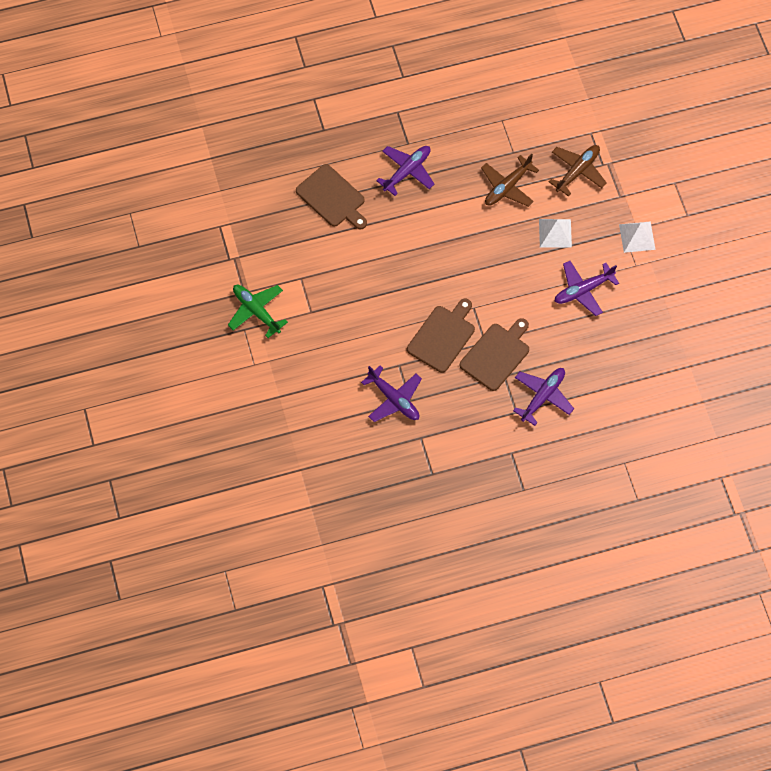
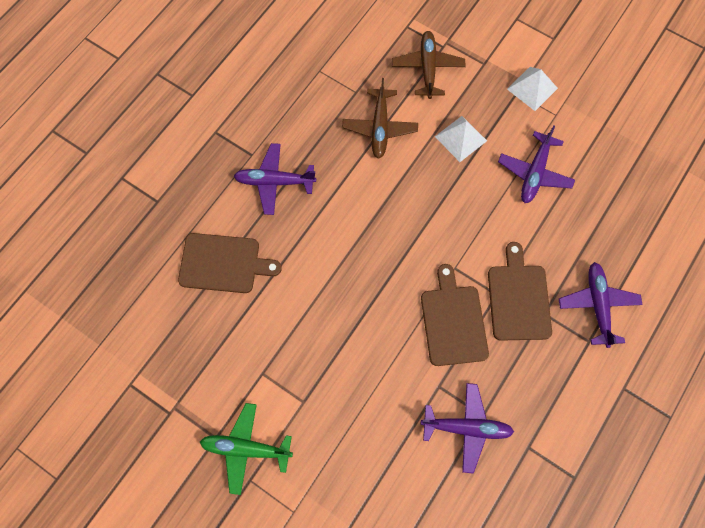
camera: 40 degrees left, 5 degrees up
purple plane [376,146,434,196] -> purple plane turned 90 degrees counterclockwise [234,143,316,215]

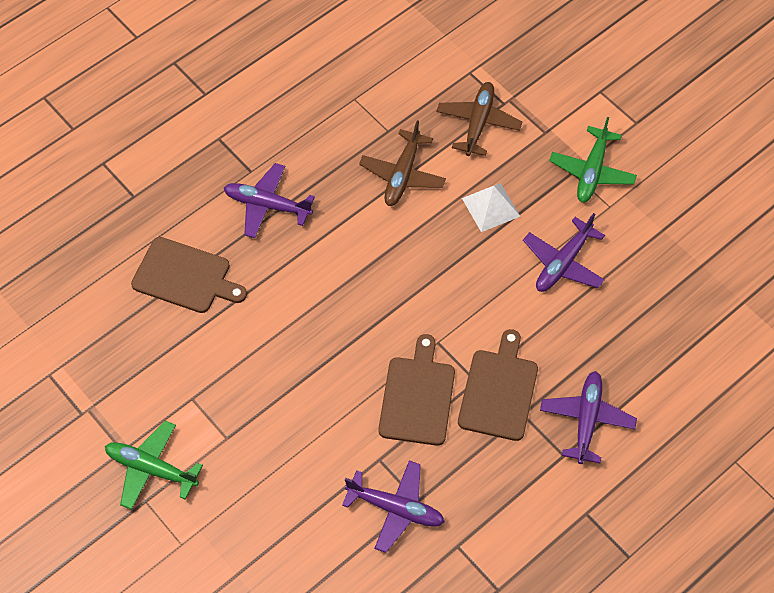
camera: 15 degrees right, 10 degrees down
white pyramid [507,67,558,111] -> green plane [549,117,637,203]

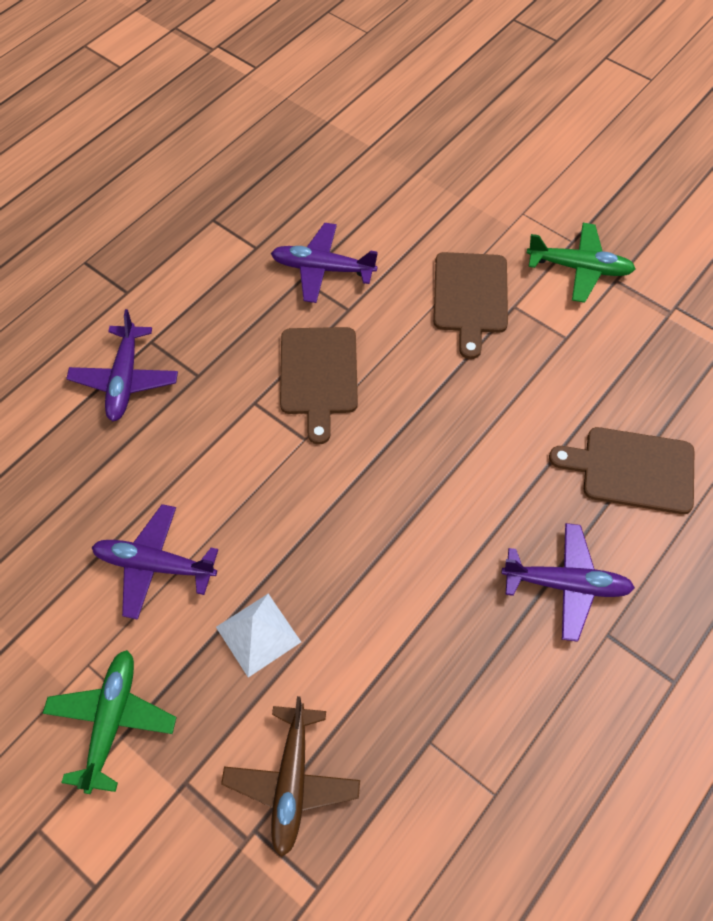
camera: 170 degrees right, 0 degrees up
brown plane [359,120,446,206] -> none
brown cutting board [458,329,538,441] -> brown cutting board moved to [434,252,508,359]
purple plane [523,213,605,292] -> purple plane turned 105 degrees counterclockwise [91,504,218,620]

